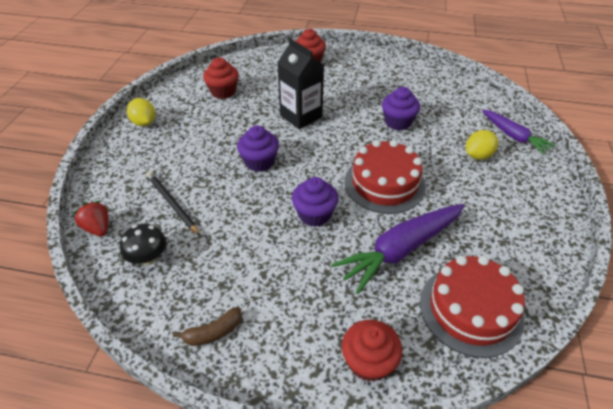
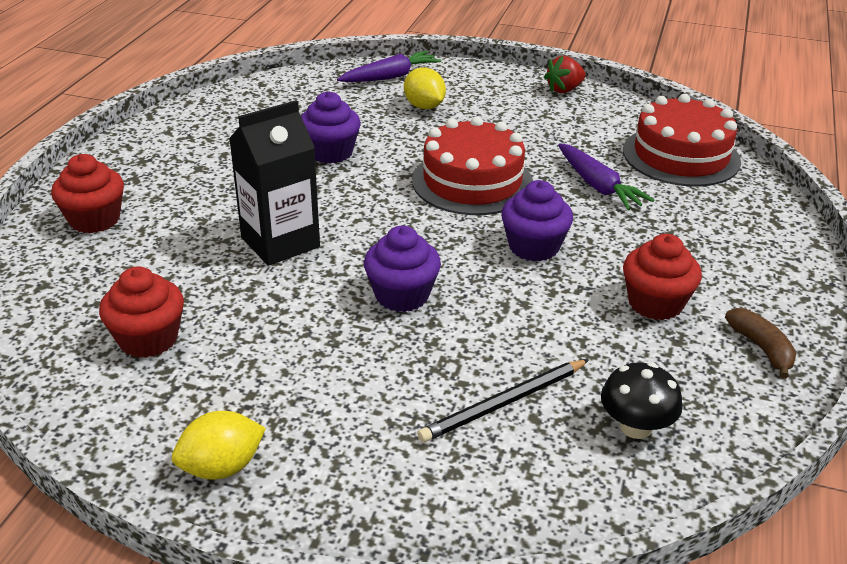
camera: 85 degrees left, 10 degrees down
red strawberry [73,201,108,236] -> red strawberry moved to [544,56,586,93]
purple carrot [331,204,465,294] -> purple carrot [558,143,654,210], size x0.63
red cupcake [342,320,402,382] -> red cupcake moved to [623,234,702,320]

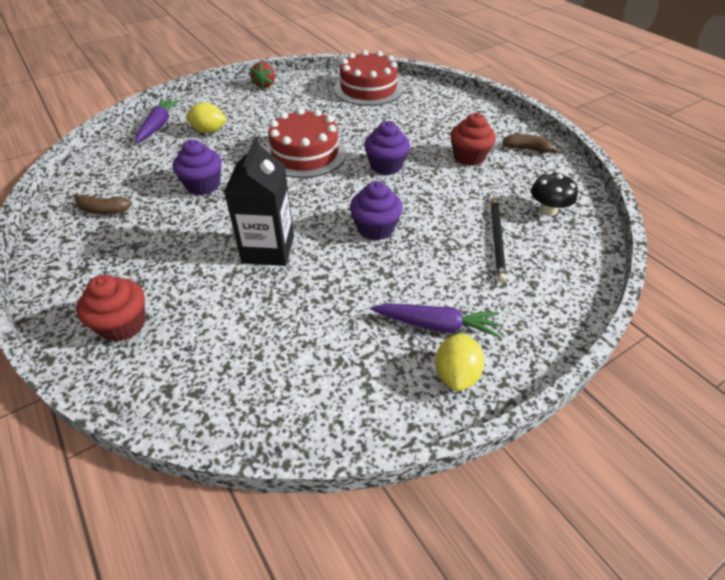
camera: 50 degrees left, 10 degrees up
red cupcake [99,266,184,358] -> none
purple carrot [558,143,654,210] -> purple carrot moved to [371,304,500,338]
none -> brown banana [74,193,132,214]

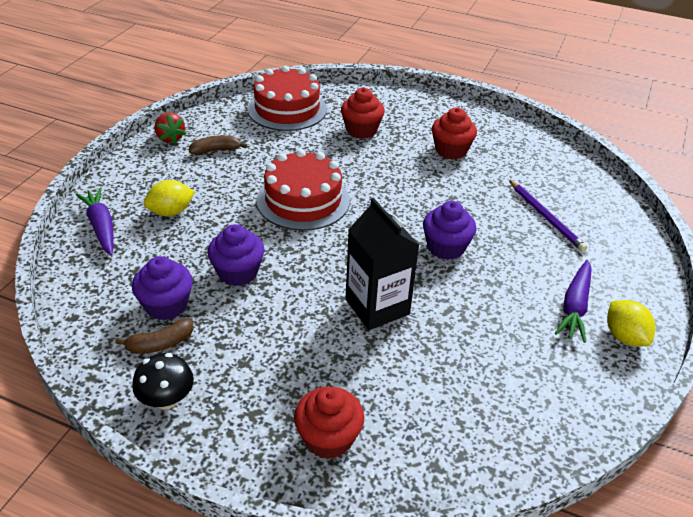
camera: 35 degrees left, 5 degrees down
purple cupcake [364,121,410,175] -> purple cupcake moved to [132,256,193,320]
purple carrot [371,304,500,338] -> purple carrot turned 135 degrees clockwise [555,260,592,343]
black pencil [491,197,507,283] -> purple pencil [509,180,587,252]
brown banana [502,134,558,155] -> brown banana moved to [189,135,247,155]
black mushroom [531,172,578,216] -> black mushroom moved to [132,353,194,409]
none -> red cupcake [341,88,385,139]

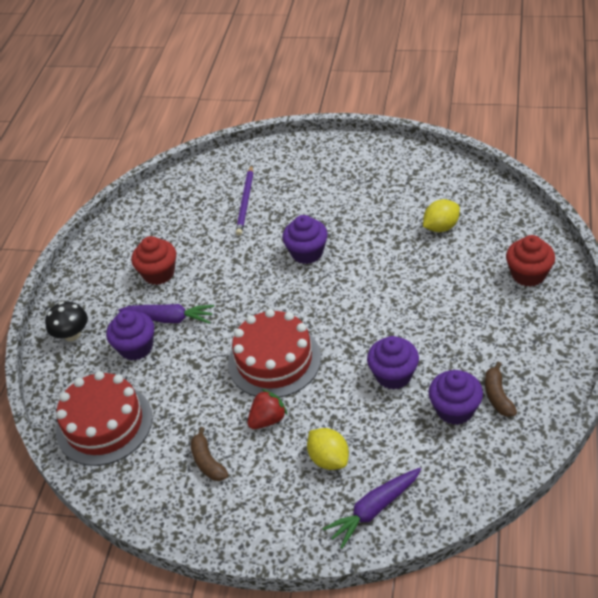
camera: 95 degrees left, 5 degrees up
brown banana [115,319,194,354] -> brown banana turned 150 degrees counterclockwise [485,362,517,417]
black mushroom [132,353,194,409] -> black mushroom moved to [45,302,88,341]
red strawberry [154,113,186,144] -> red strawberry moved to [247,389,287,429]
red cupcake [341,88,385,139] -> purple cupcake [106,310,154,361]
black carton [345,198,419,330] -> none
purple pencil [509,180,587,252] -> purple pencil turned 135 degrees clockwise [236,165,253,236]
purple carrot [555,260,592,343] -> purple carrot moved to [118,304,214,324]
yellow lemon [607,300,655,346] -> yellow lemon moved to [423,199,460,232]

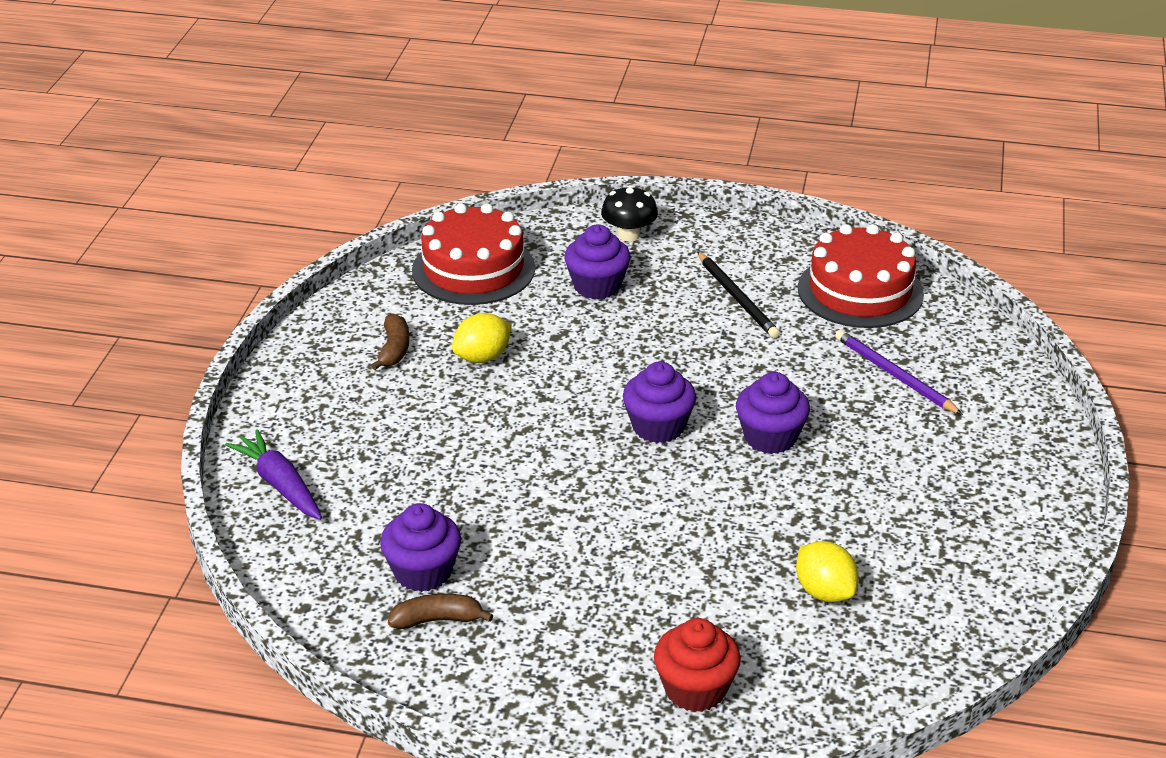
camera: 85 degrees right, 10 degrees down
purple carrot [118,304,214,324] -> none
red cupcake [132,236,176,285] -> black pencil [697,252,780,338]
brown banana [191,427,229,481] -> brown banana turned 120 degrees clockwise [371,313,409,370]
red cake [228,309,321,398] -> red cake moved to [798,224,924,328]
purple pencil [236,165,253,236] -> purple pencil turned 45 degrees clockwise [835,330,963,415]
red strawberry [247,389,287,429] -> none
yellow lemon [307,428,349,470] -> yellow lemon moved to [452,313,512,363]
purple cupcake [367,336,419,390] -> purple cupcake moved to [623,361,696,443]

